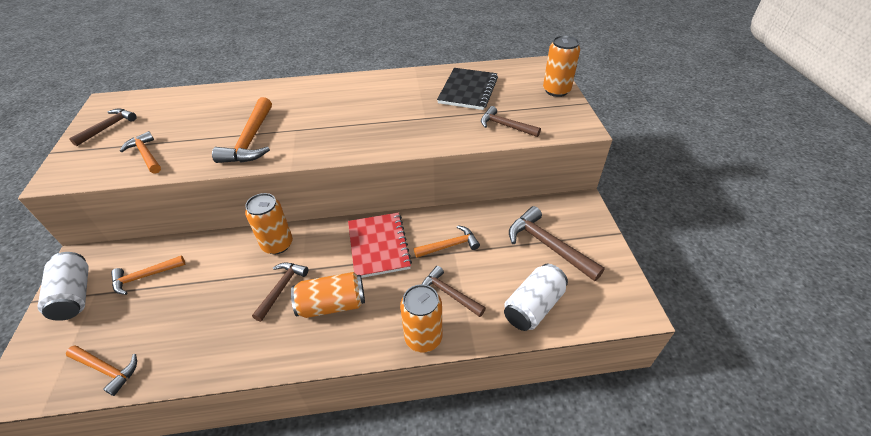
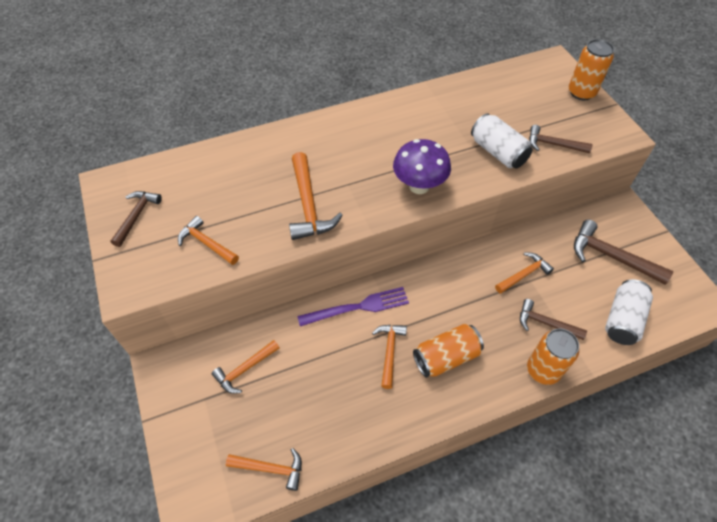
camera: 15 degrees left, 10 degrees up
white can [37,252,89,321] -> white can moved to [471,113,533,169]
orange can [245,193,293,254] -> purple fork [297,287,409,326]
brown hammer [252,262,309,322] -> orange hammer [372,325,407,389]
red notebook [348,213,412,278] -> none
black notebook [437,68,498,110] -> none
none -> purple mushroom [393,139,451,194]

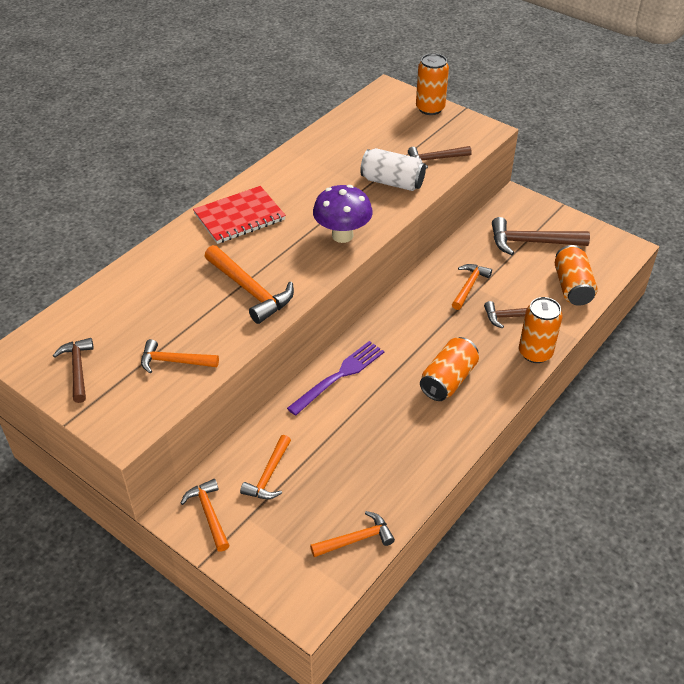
camera: 30 degrees left, 10 degrees down
orange hammer [372,325,407,389] -> orange hammer moved to [180,479,230,552]
white can [605,279,653,345] -> orange can [555,245,598,306]
none -> red notebook [193,186,286,244]

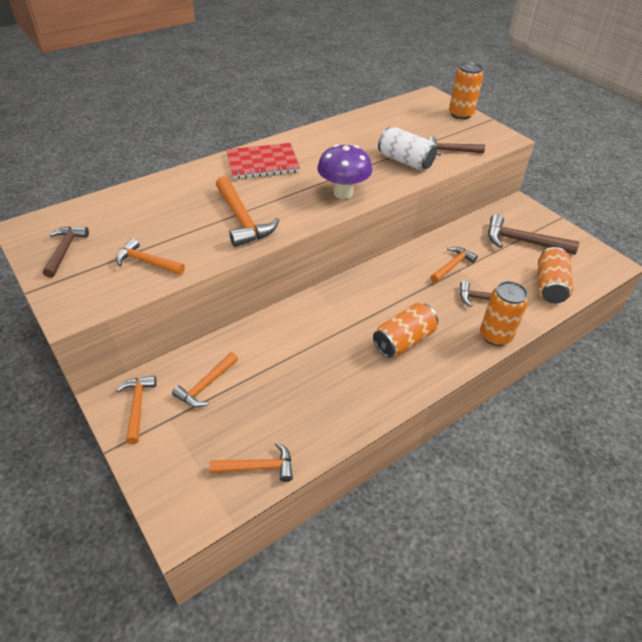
camera: 15 degrees right, 0 degrees up
purple fork [287,341,384,416] -> none

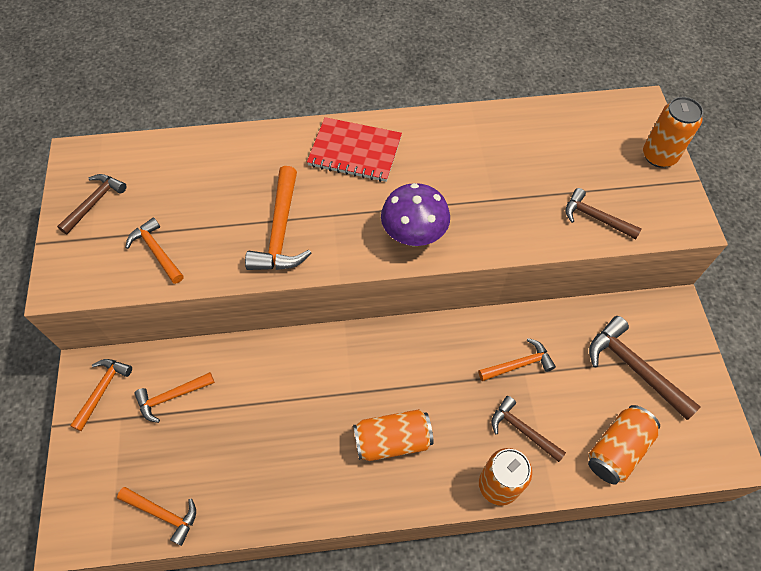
camera: 30 degrees right, 15 degrees up
white can [378,127,437,170] -> none

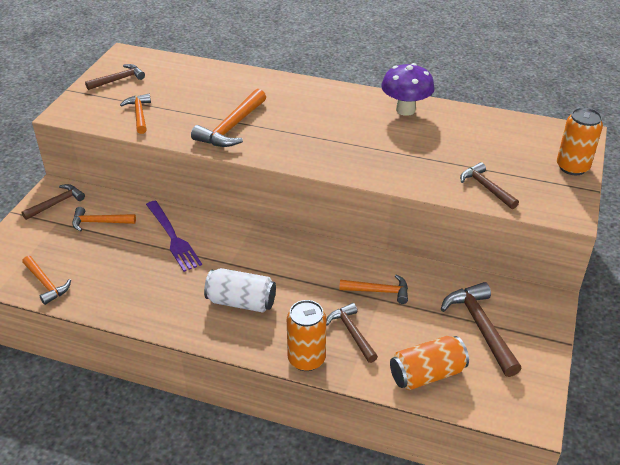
camera: 25 degrees right, 20 degrees down
orange hammer [70,359,132,431] -> brown hammer [21,184,85,220]
red notebook [307,117,402,182] -> none
orange can [353,409,434,461] -> white can [204,268,276,313]
purple mushroom [381,183,450,247] -> purple mushroom moved to [381,63,435,116]
none -> purple fork [146,201,202,272]

